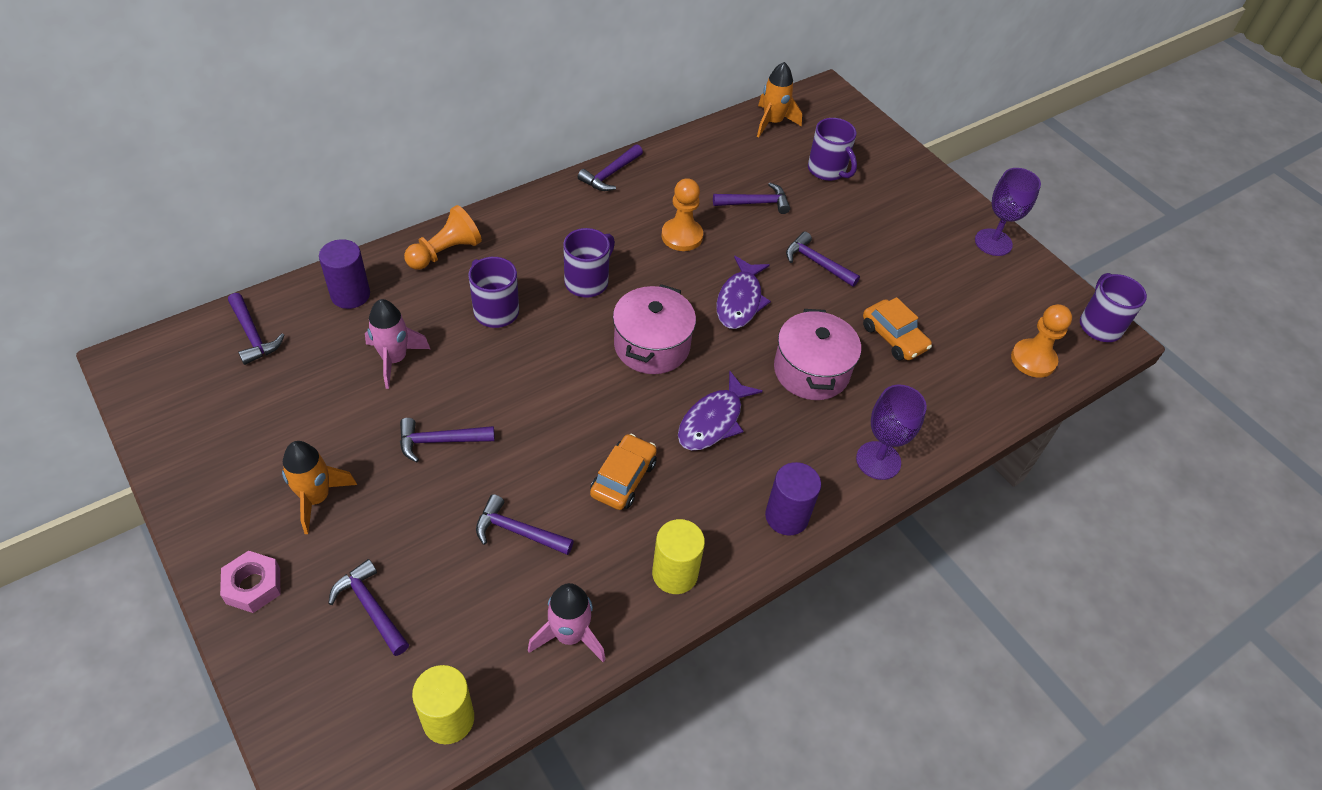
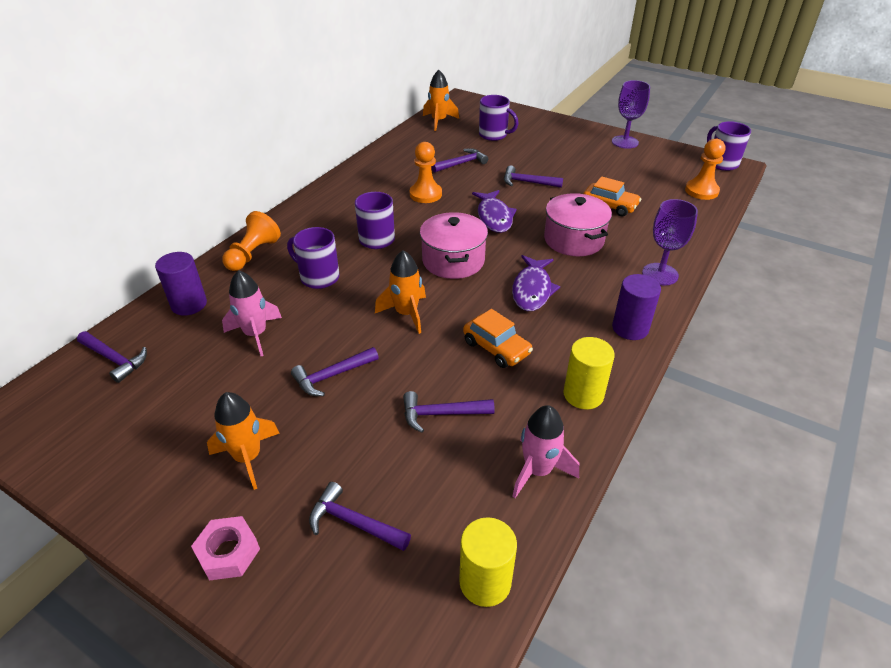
camera: 20 degrees left, 10 degrees down
purple hammer [578,144,643,191] -> none
orange car [590,434,657,510] -> orange car turned 135 degrees clockwise [463,309,533,368]
none -> orange rocket [375,250,426,334]

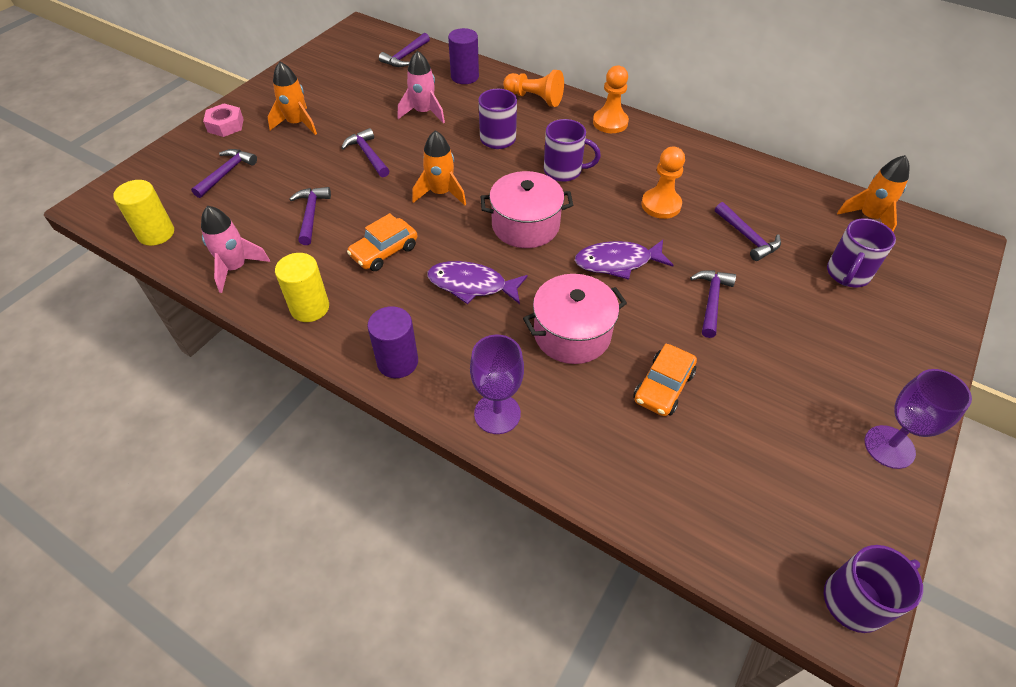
camera: 90 degrees right, 10 degrees up
orange pawn [685,139,725,200] -> orange pawn moved to [593,65,629,133]

